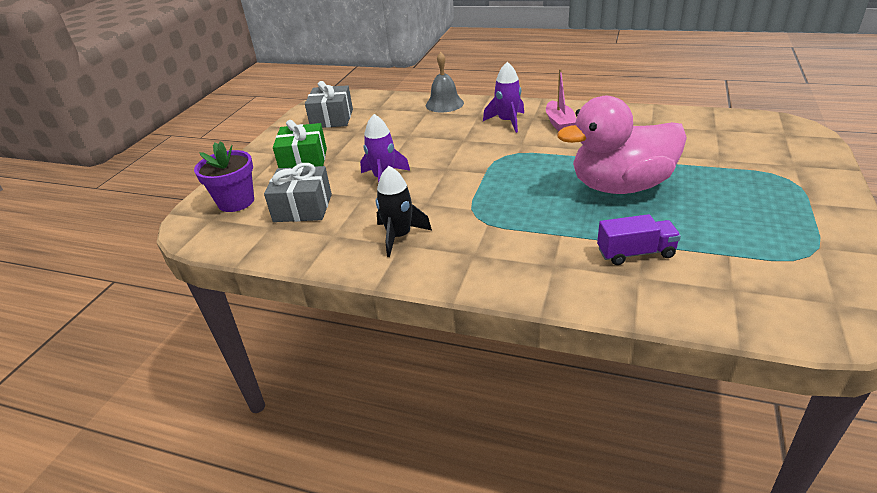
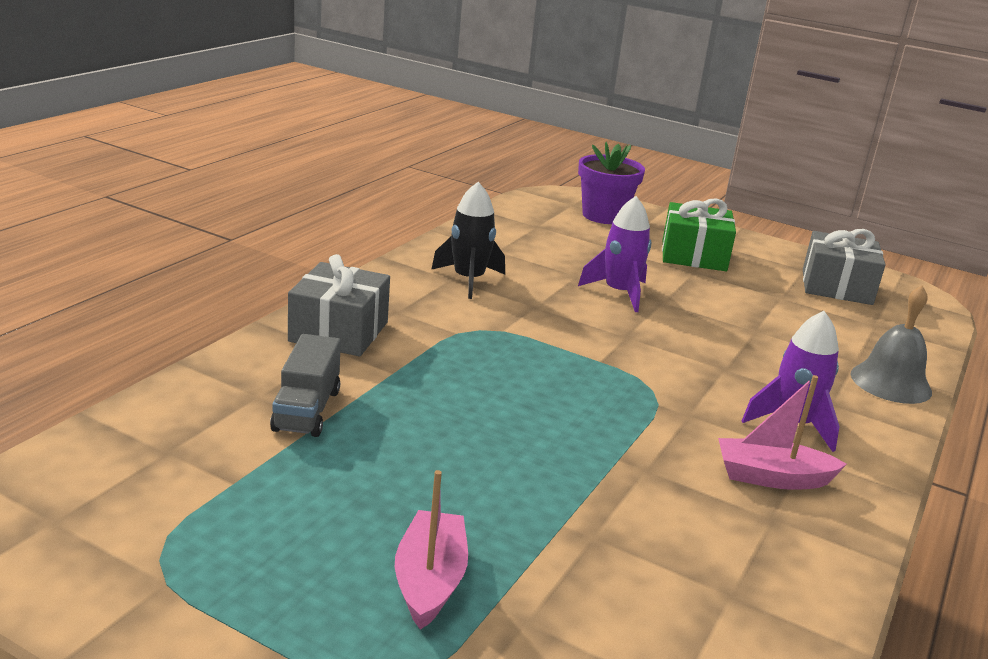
camera: 95 degrees right, 10 degrees down
grey gift [264,163,332,222] -> grey gift moved to [288,254,390,356]
pink duck [557,96,687,194] -> none
purple truck [597,214,681,265] -> grey truck [270,334,341,437]
none -> pink boat [395,470,468,630]

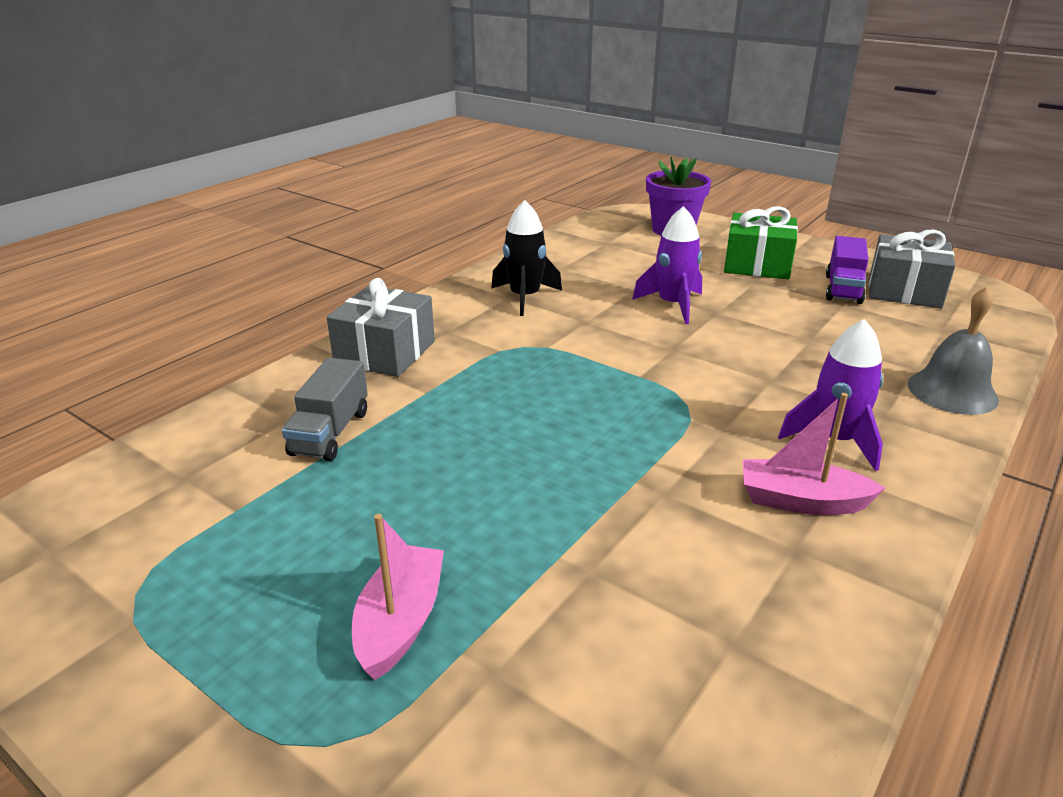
camera: 10 degrees right, 5 degrees up
none -> purple truck [826,236,868,304]

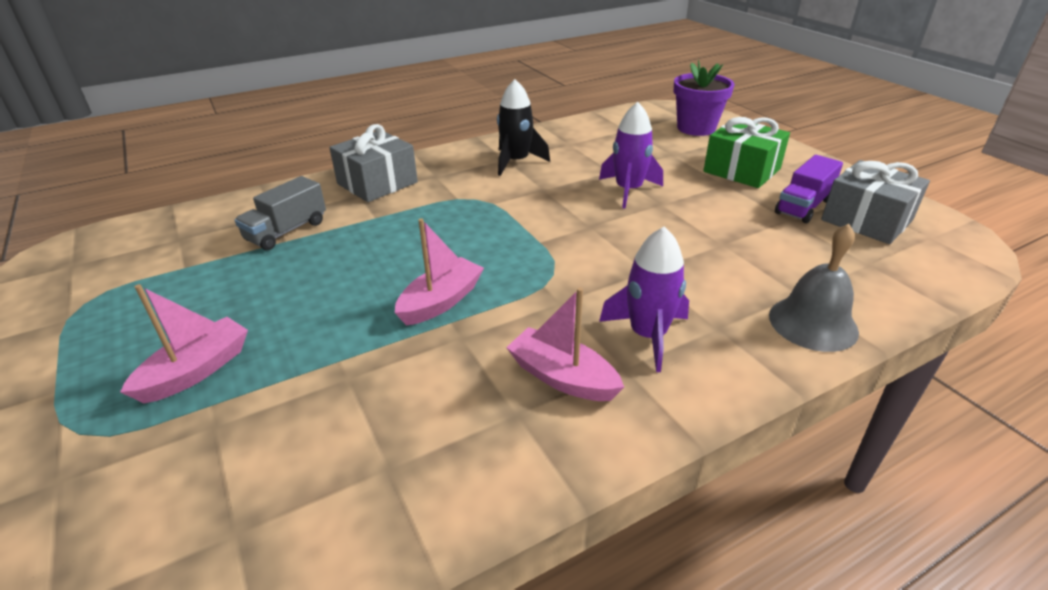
camera: 25 degrees right, 5 degrees up
none -> pink boat [395,218,484,326]

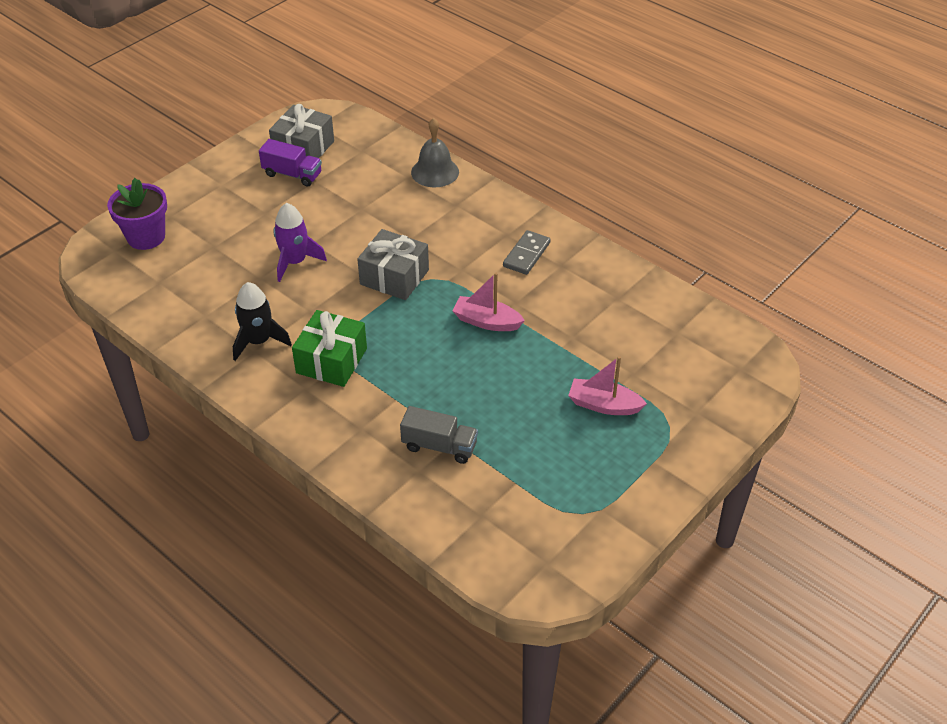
camera: 110 degrees left, 10 degrees up
grey gift [329,124,418,202] -> grey gift moved to [357,229,429,300]
pink boat [506,287,624,401] -> grey domino [503,230,551,275]
purple rocket [599,227,689,372] -> none
green gift [703,117,790,188] -> green gift moved to [292,310,367,387]

